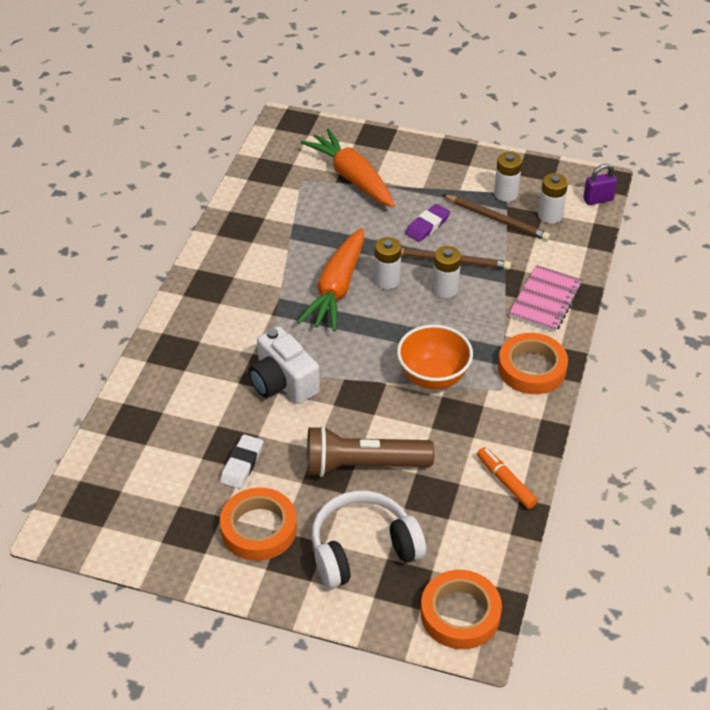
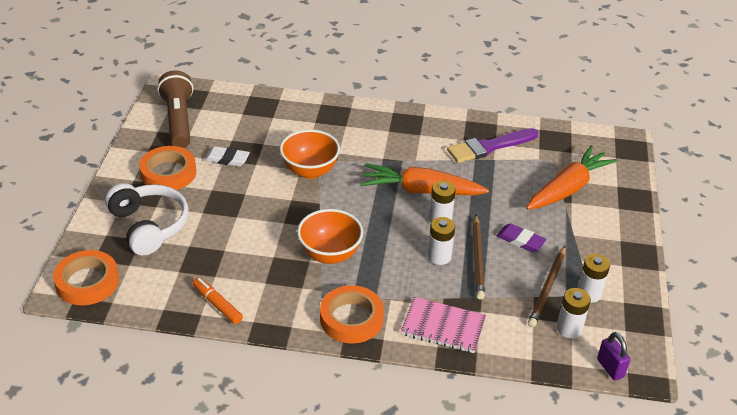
camera: 80 degrees right, 5 degrees down
white camera [249,327,320,404] -> orange bowl [280,129,340,179]
brown flashlight [307,426,434,477] -> brown flashlight moved to [157,70,193,148]
orange marker [477,447,538,509] -> orange marker turned 90 degrees counterclockwise [193,277,243,324]
none -> purple brush [447,128,538,163]

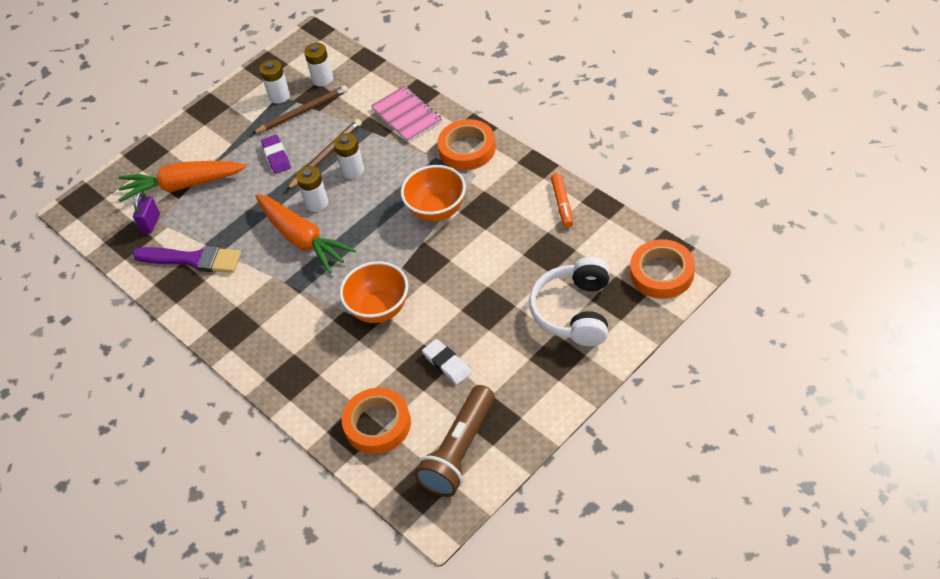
camera: 135 degrees left, 10 degrees up
orange tape [139,146,196,190] -> orange tape moved to [342,388,411,454]
purple padlock [597,332,631,380] -> purple padlock moved to [133,191,160,234]

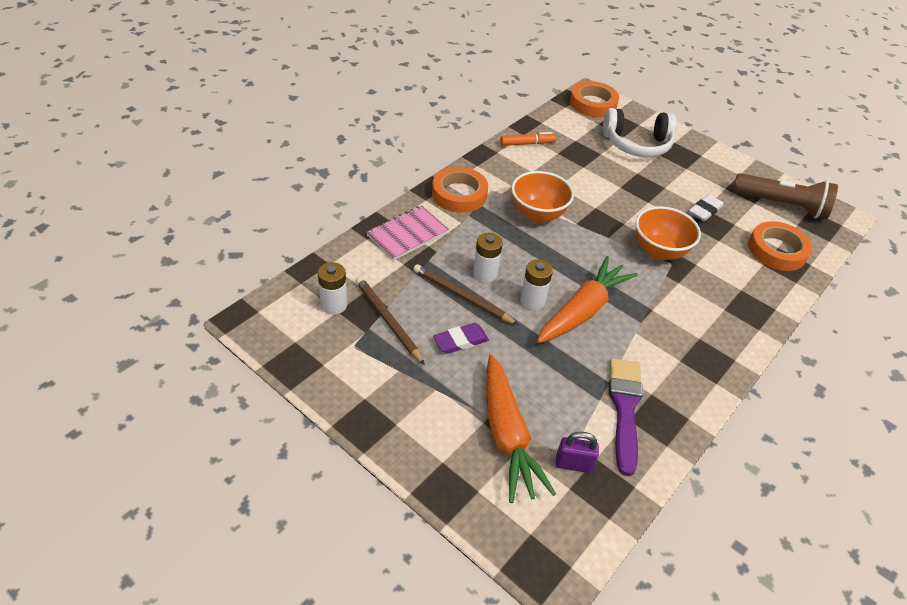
camera: 105 degrees left, 5 degrees down
white battery [260,59,290,104] -> none

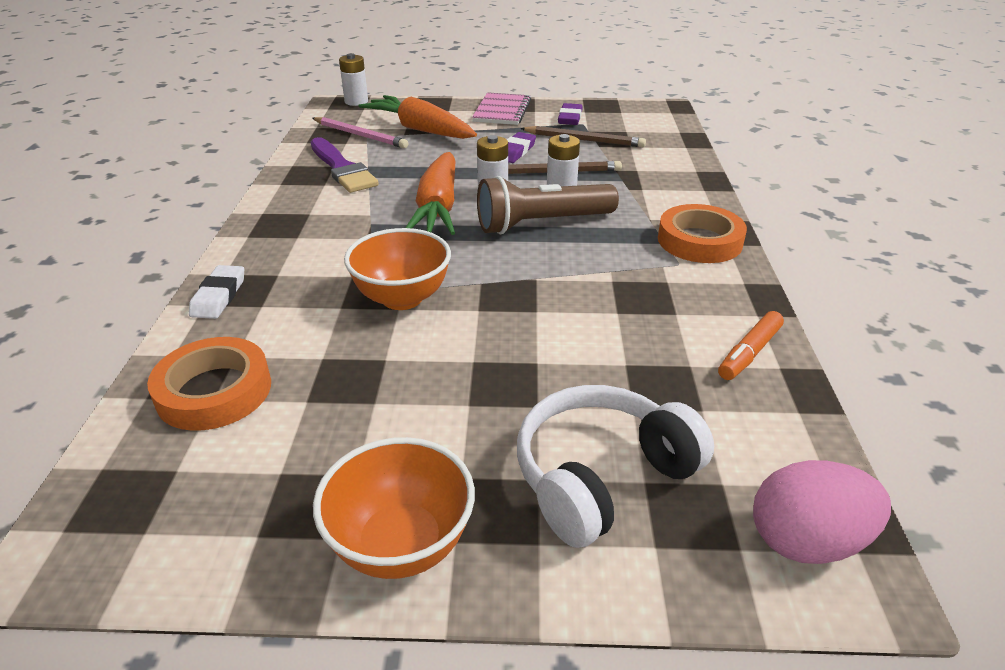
camera: 145 degrees right, 10 degrees down
white battery [318,262,347,315] -> white battery moved to [339,53,368,106]
pink notebook [366,206,449,261] -> pink notebook moved to [472,92,531,125]
orange bowl [511,171,574,223] -> orange bowl moved to [313,437,475,579]
purple padlock [556,432,599,473] -> pink pencil [312,117,408,148]
orange tape [570,81,619,117] -> pink egg [753,460,891,564]
white eraser [689,194,724,221] -> white eraser moved to [189,265,244,319]
brown flashlight [732,173,838,219] -> brown flashlight moved to [477,176,619,234]
none -> purple eraser [558,103,582,125]

